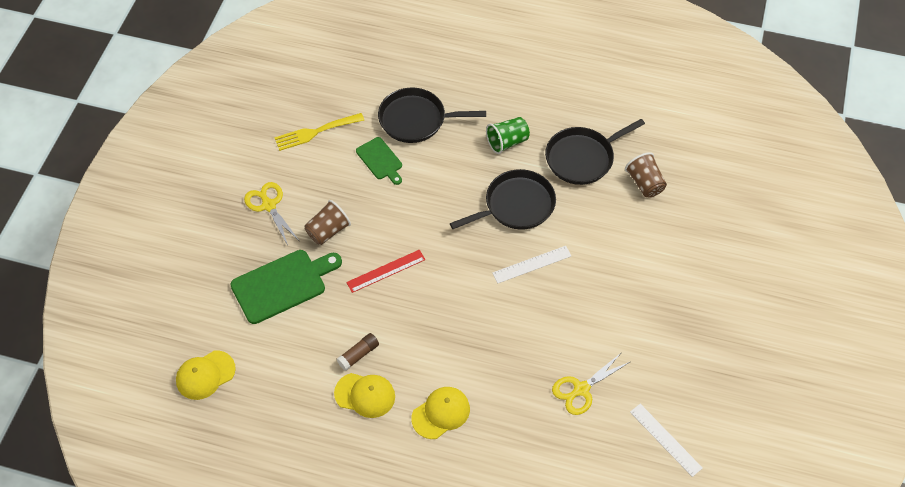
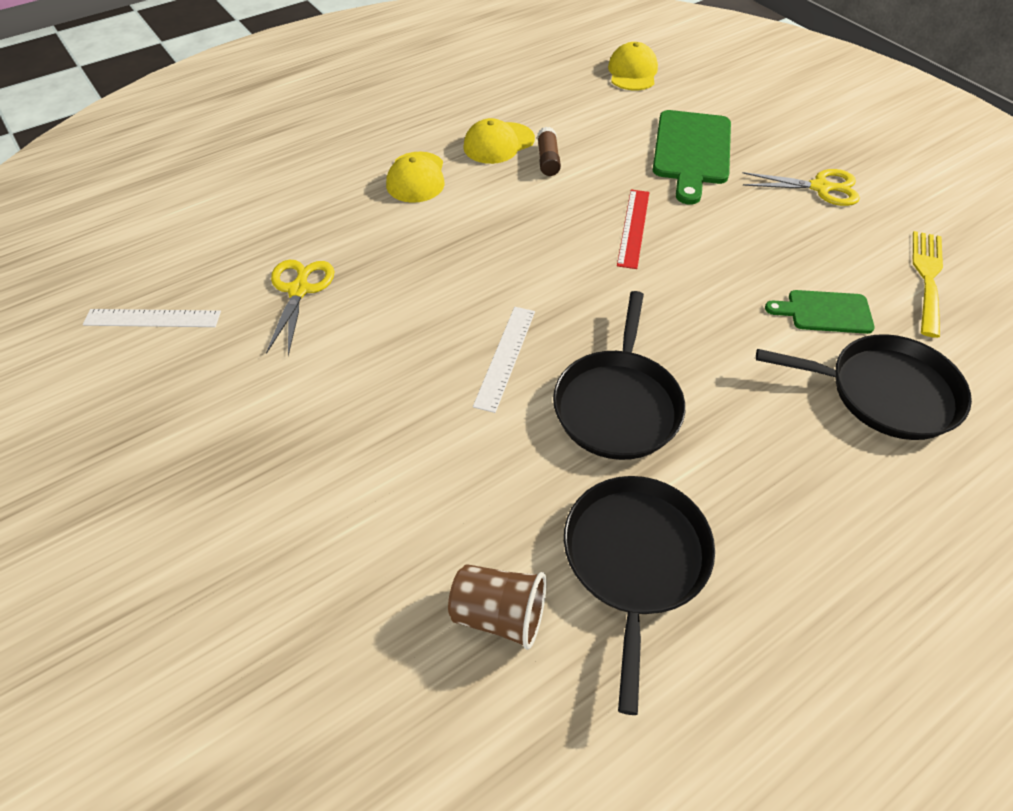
camera: 130 degrees right, 5 degrees down
brown cup [305,200,351,245] -> none
black pan [378,88,486,143] -> black pan turned 60 degrees clockwise [756,334,972,440]
green cup [486,117,530,154] -> none

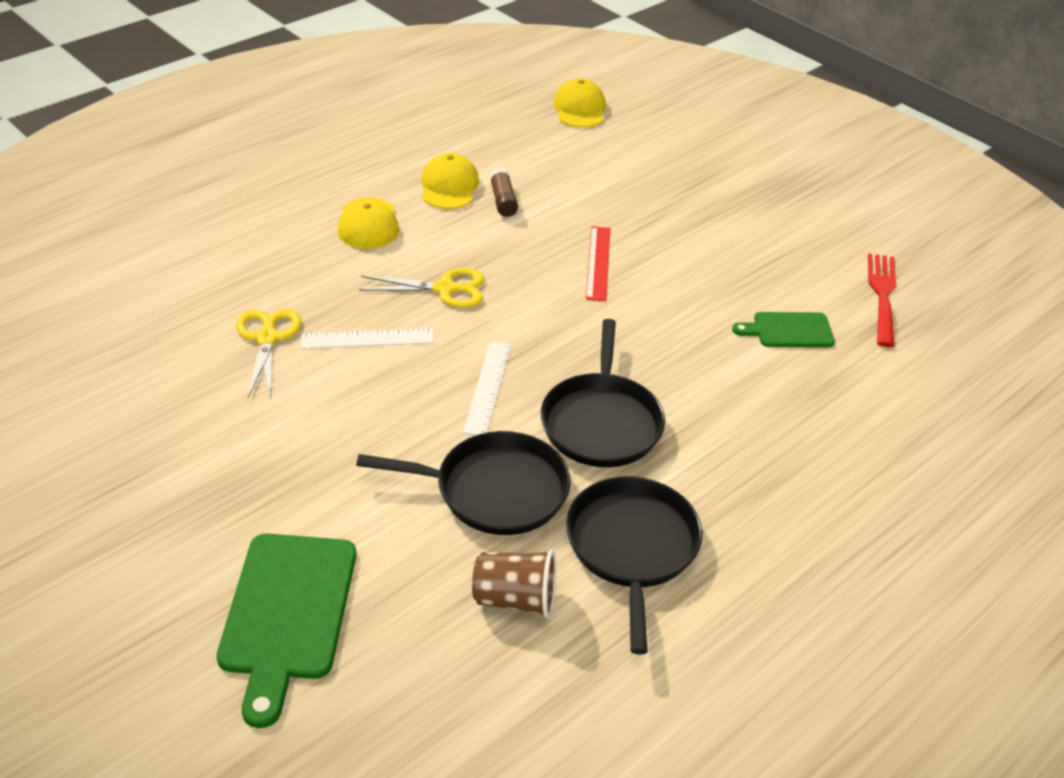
camera: 10 degrees left, 10 degrees down
white ruler [83,309,221,327] -> white ruler moved to [301,328,434,349]
yellow cap [463,118,535,164] -> yellow cap turned 135 degrees clockwise [421,153,479,209]
green cutting board [653,110,731,204] -> green cutting board moved to [217,534,356,728]
yellow scissors [743,169,860,206] -> yellow scissors moved to [359,268,484,308]
black pan [756,334,972,440] -> black pan moved to [356,431,571,535]
yellow fork [913,231,943,338] -> red fork [868,253,896,347]

